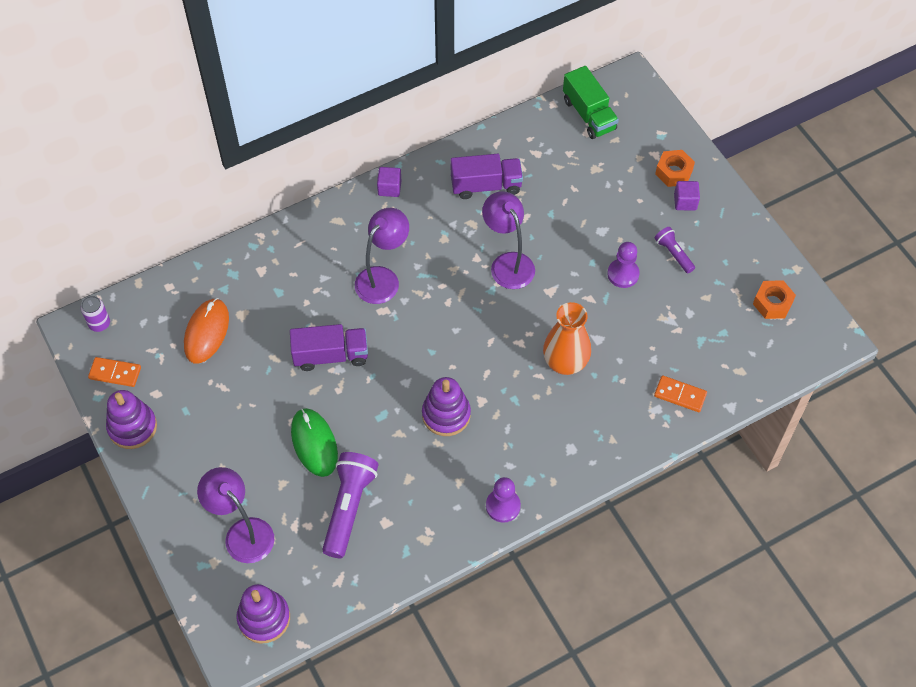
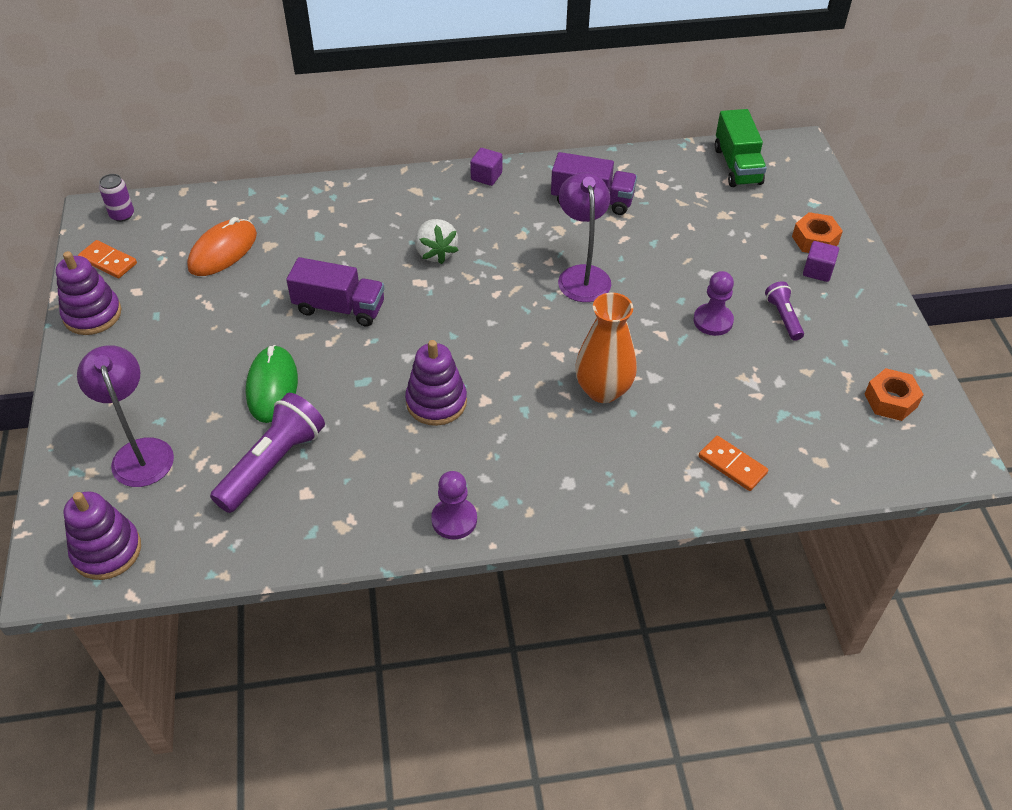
camera: 20 degrees right, 10 degrees down
purple lamp [355,208,409,304] -> white strawberry [415,219,459,264]

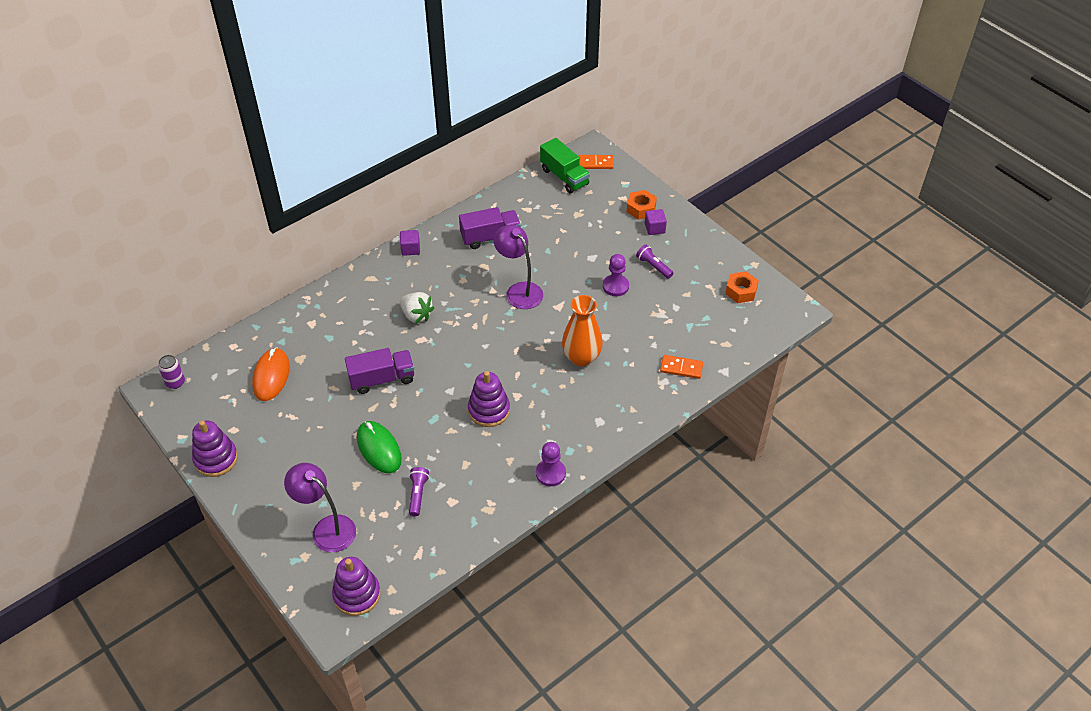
camera: 30 degrees left, 0 degrees up
orange domino [78,240,137,278] -> orange domino moved to [579,155,614,169]
purple flashlight [210,393,325,513] -> purple flashlight [409,467,429,516], size x0.54

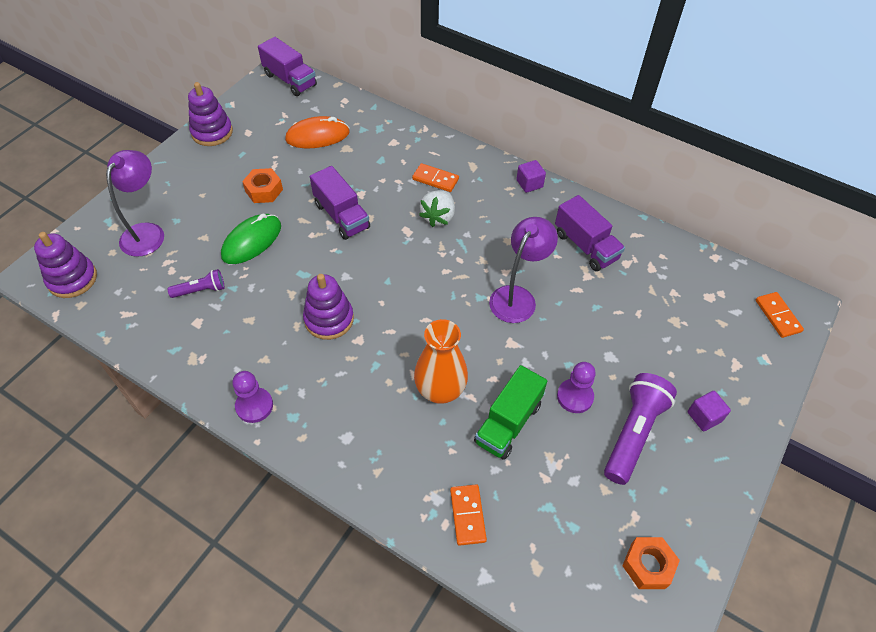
camera: 70 degrees right, 5 degrees up
purple can [158,355,185,389] -> purple truck [258,37,317,96]
green truck [540,138,590,193] -> green truck moved to [474,365,547,460]
orange nut [627,190,657,220] -> orange nut moved to [242,168,283,203]
purple flashlight [636,245,673,279] -> purple flashlight [604,373,677,485], size x1.86
none -> orange domino [412,163,459,192]

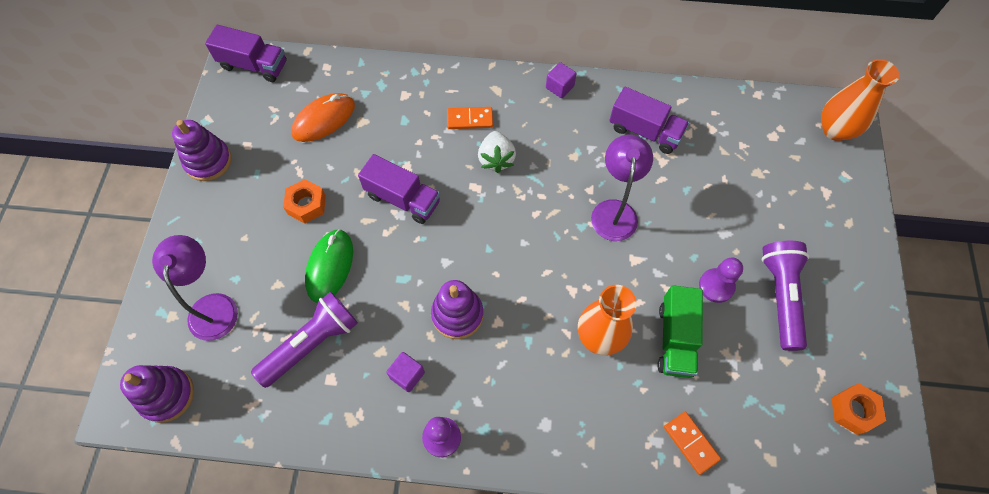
camera: 25 degrees left, 10 degrees up
purple flashlight [168,269,224,298] -> purple flashlight [251,292,358,388], size x1.86
purple cube [688,391,731,431] -> purple cube moved to [386,352,425,392]
orange domino [756,292,804,338] -> orange vase [821,59,900,141]

